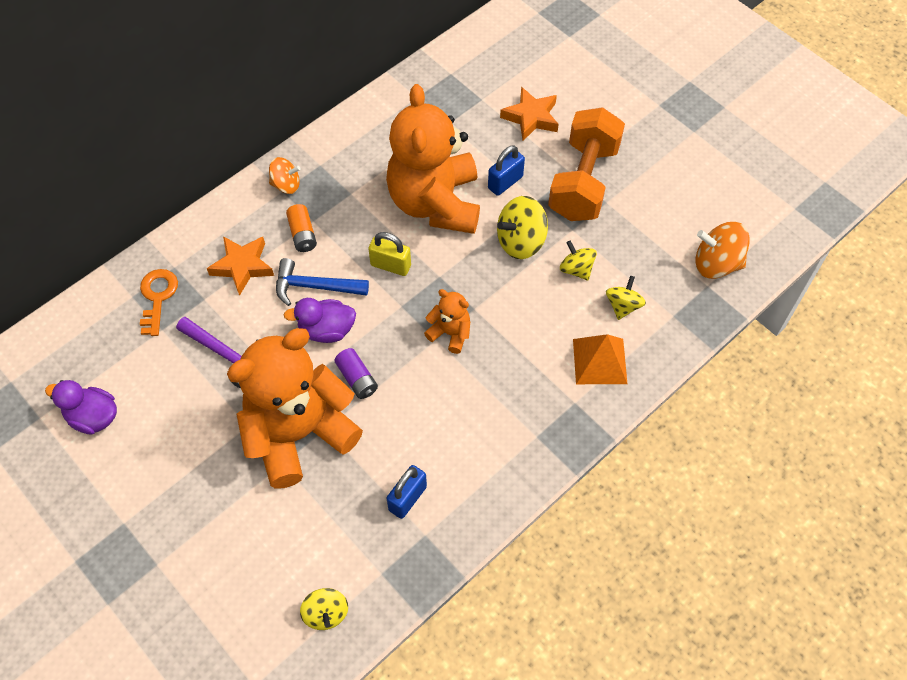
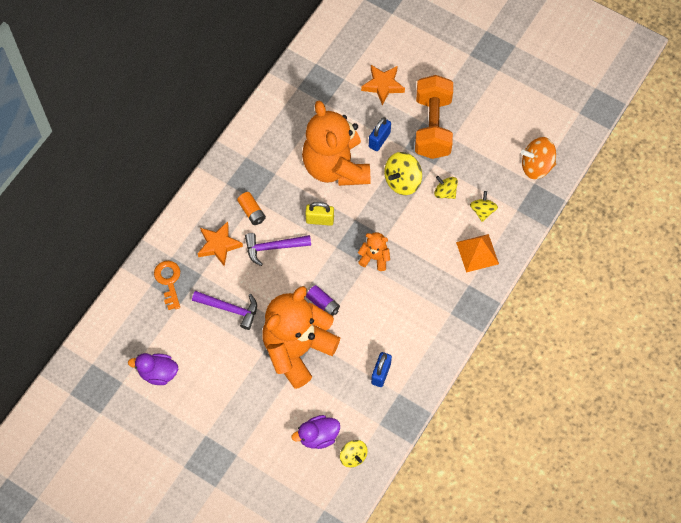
camera: 15 degrees left, 5 degrees up
orange spinning top [269,157,300,194] -> none
blue hammer [276,258,369,306] -> purple hammer [245,233,311,266]
purple duck [284,298,356,343] -> purple duck moved to [291,415,340,449]

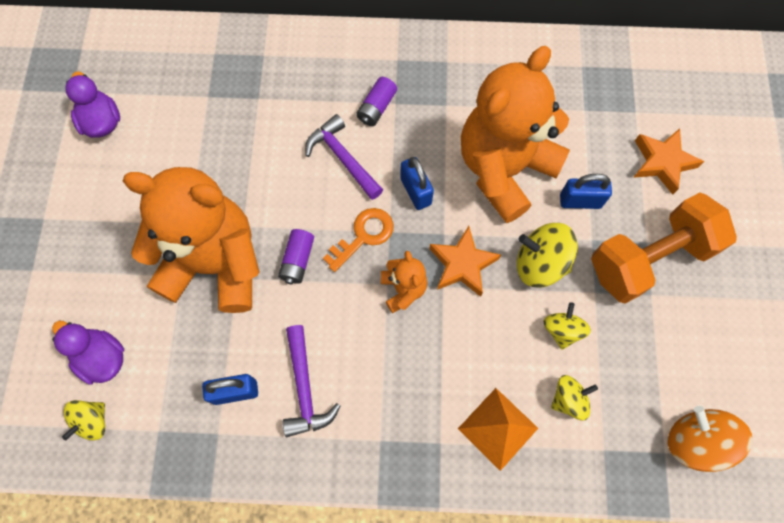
camera: 60 degrees right, 5 degrees up
orange key [154,261,180,310] -> orange key moved to [323,208,393,272]
purple hammer [192,291,257,330] -> purple hammer moved to [282,325,341,437]
orange star [198,221,243,267] -> orange star moved to [429,226,501,297]
orange battery [237,192,266,225] -> purple battery [356,77,397,126]
yellow padlock [305,202,334,226] -> blue padlock [400,157,434,210]

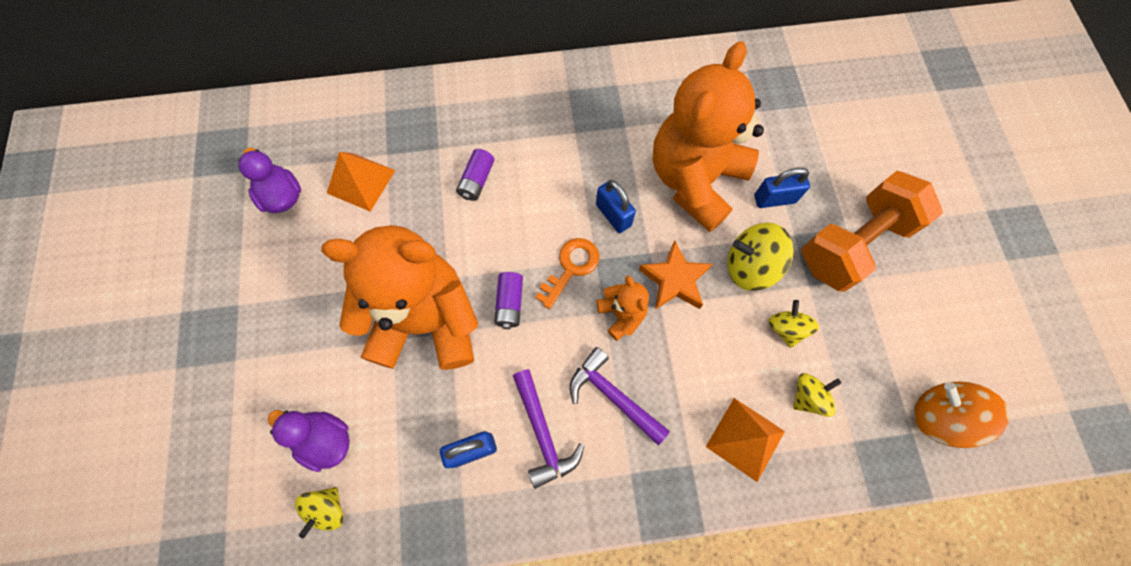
camera: 10 degrees left, 0 degrees up
purple hammer [305,114,383,200] -> purple hammer moved to [570,347,670,445]
purple battery [356,77,397,126] -> purple battery moved to [456,149,495,201]
orange star [633,128,704,195] -> none
none -> orange pyramid [327,152,395,212]

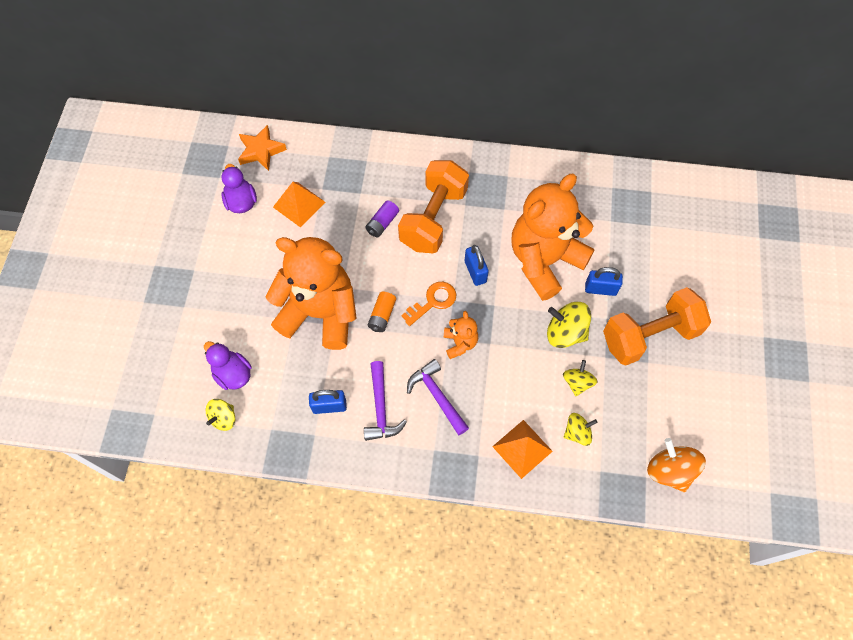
camera: 15 degrees right, 5 degrees down
purple battery [494,272,523,329] -> orange battery [368,291,396,332]
orange star [639,241,713,309] -> orange star moved to [238,125,287,171]
none -> orange dumbbell [398,160,469,253]

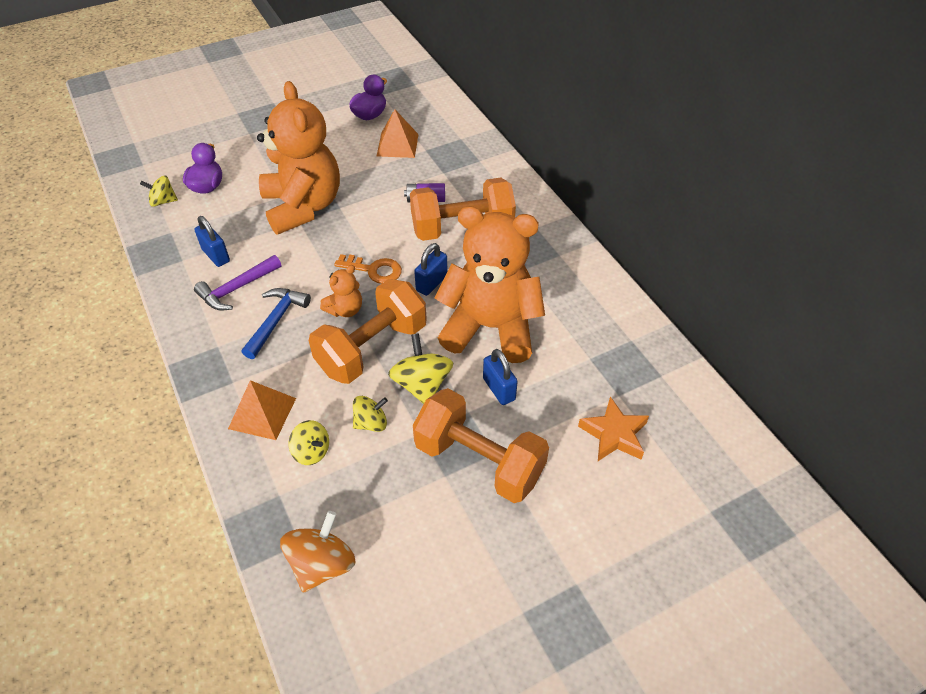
camera: 55 degrees right, 15 degrees down
orange star [238,125,287,171] -> orange star moved to [578,396,649,461]
orange battery [368,291,396,332] -> none
purple hammer [407,359,469,435] -> blue hammer [242,288,311,359]
none -> orange dumbbell [309,279,427,384]

